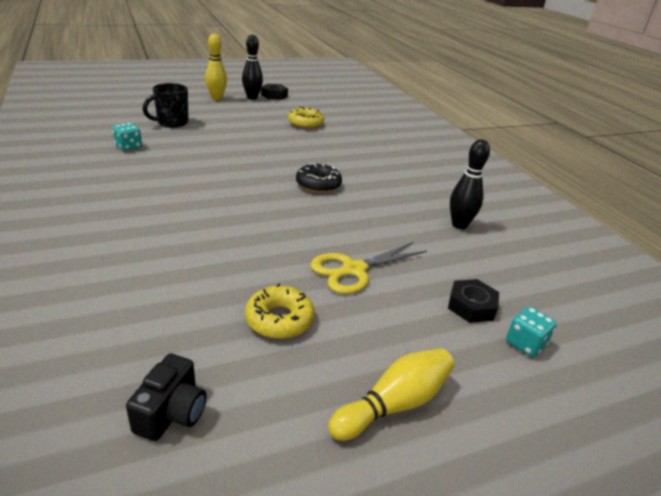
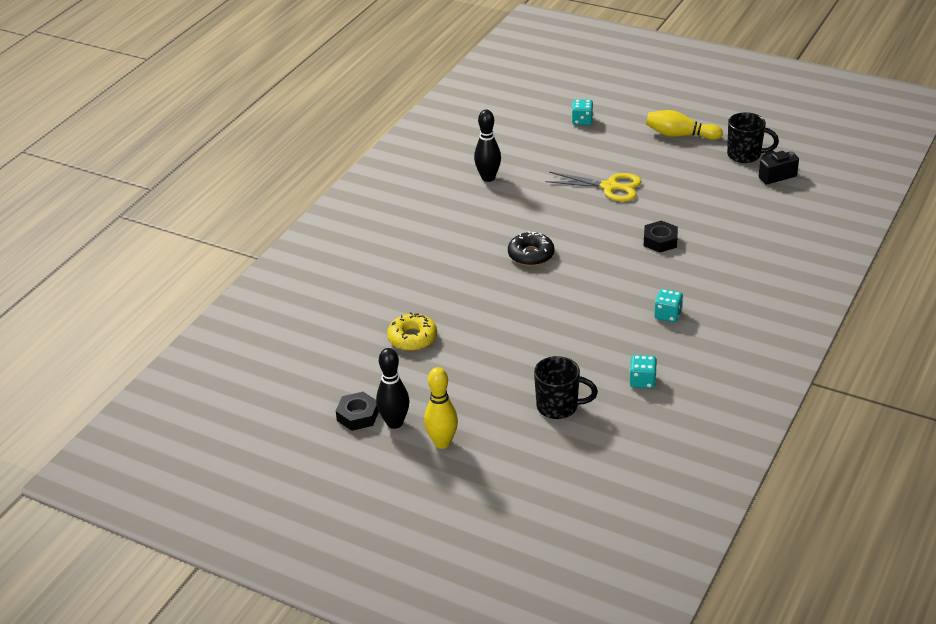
camera: 125 degrees left, 5 degrees up
yellow donut [245,284,315,339] -> none
black nut [448,279,499,323] -> black nut moved to [644,220,678,252]
none -> turquoise dice [654,289,683,322]
none -> black mug [727,112,779,163]

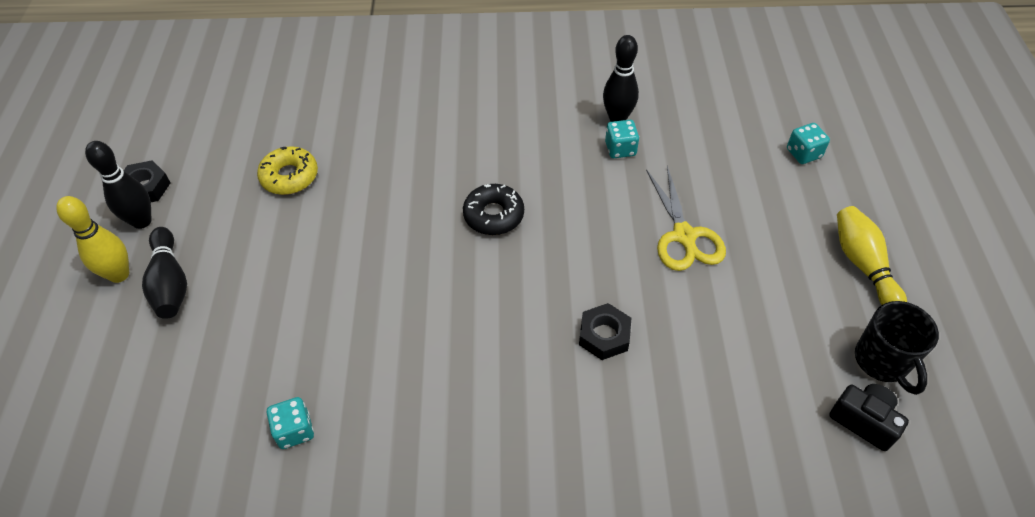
camera: 60 degrees right, 15 degrees up
black mug [534,356,598,419] -> none
turquoise dice [654,289,683,322] -> turquoise dice moved to [605,120,639,158]
none -> black bowling pin [142,227,187,319]

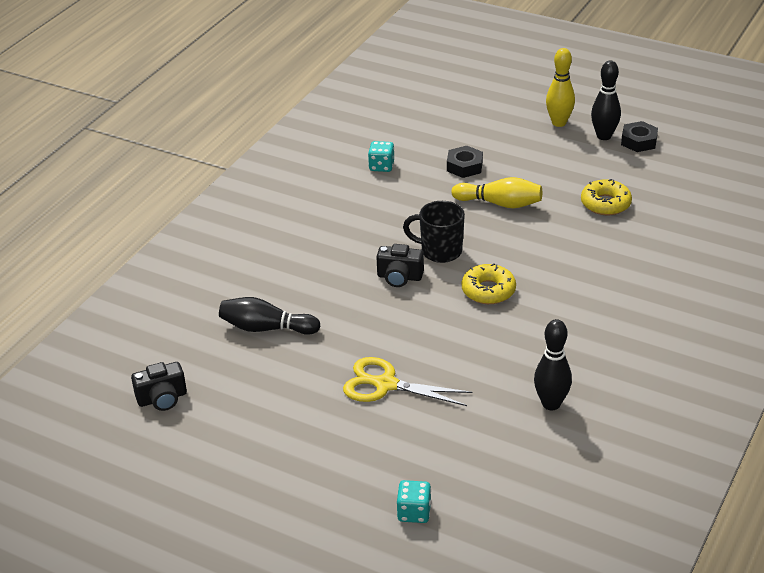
camera: 120 degrees right, 15 degrees down
black bowling pin [142,227,187,319] -> black bowling pin moved to [219,297,321,335]
black donut [463,184,524,235] -> yellow donut [462,263,516,304]
black nut [579,303,631,360] -> black nut moved to [447,146,483,178]
turquoise dice [605,120,639,158] -> none
yellow bowling pin [837,206,907,305] -> yellow bowling pin moved to [451,177,542,209]
black mug [855,301,939,395] -> black mug moved to [403,201,465,263]
none -> black camera [377,244,424,287]

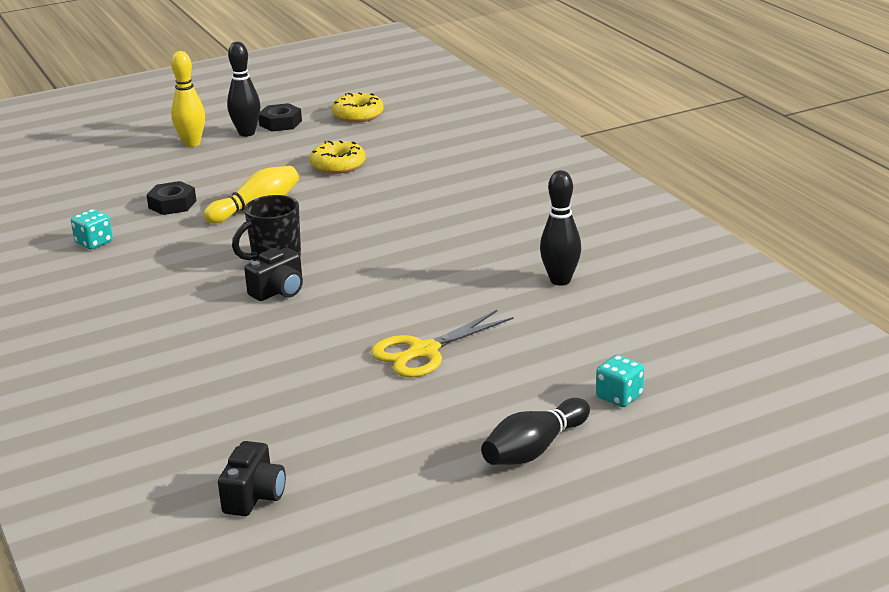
camera: 55 degrees left, 10 degrees down
black bowling pin [219,297,321,335] -> black bowling pin moved to [481,398,590,465]
yellow donut [462,263,516,304] -> yellow donut moved to [332,92,384,123]

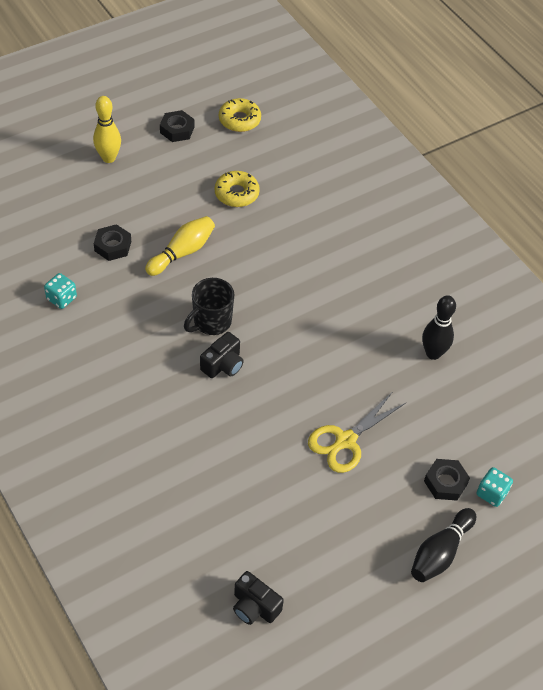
camera: 10 degrees left, 25 degrees up
black camera [218,441,286,516] -> black camera turned 120 degrees clockwise [233,571,284,625]
black bowling pin [227,42,261,137] -> none
none -> black nut [424,459,470,501]

